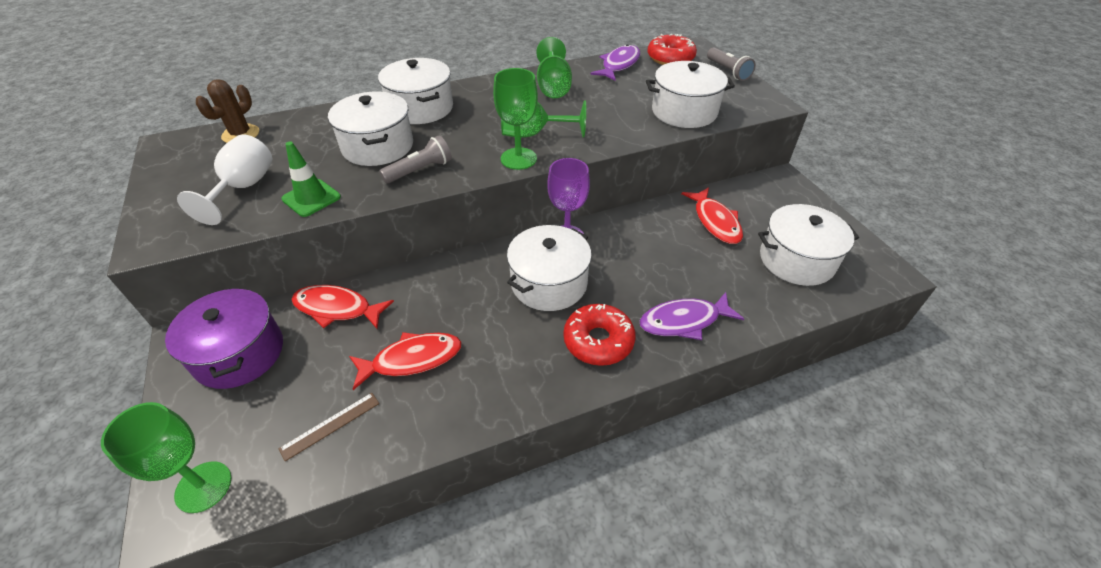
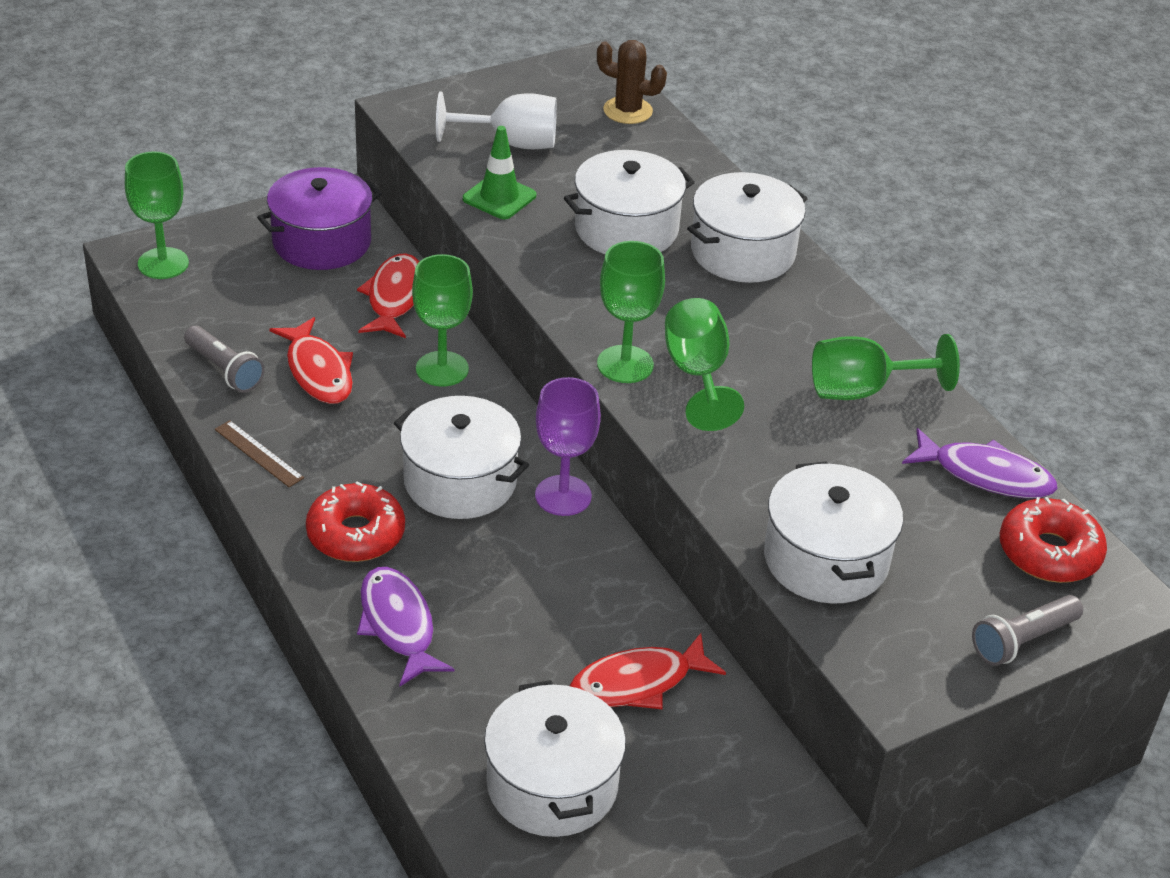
camera: 80 degrees right, 5 degrees down
brown ruler [279,393,379,461] -> brown ruler moved to [215,420,304,487]
grey flashlight [379,135,452,184] -> grey flashlight moved to [184,326,265,392]
none -> green goblet [412,254,473,387]

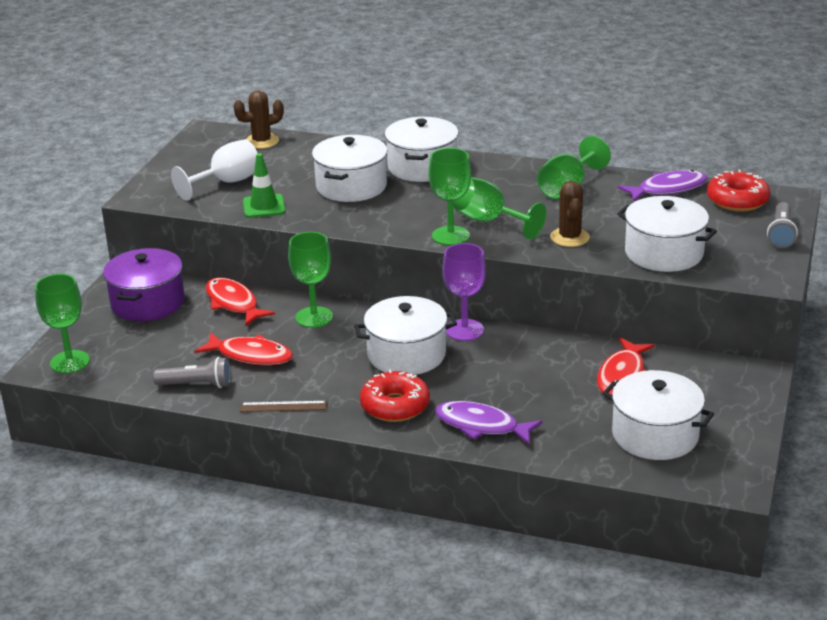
camera: 40 degrees left, 10 degrees down
none -> brown cactus [550,181,590,247]

